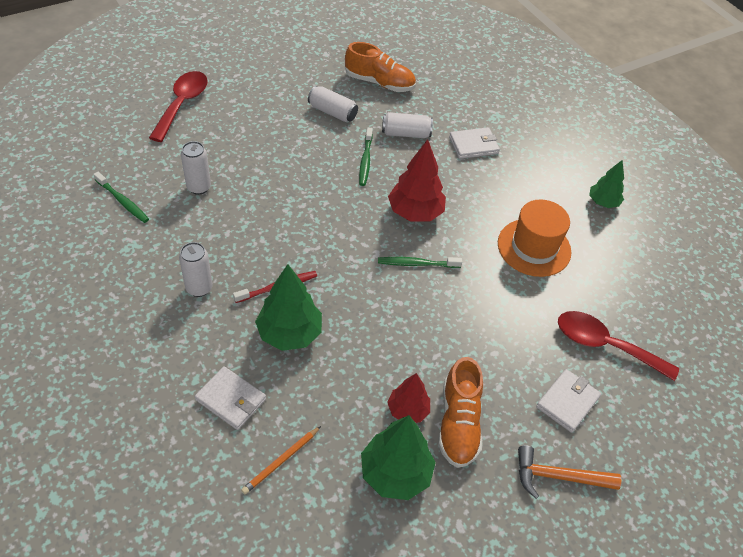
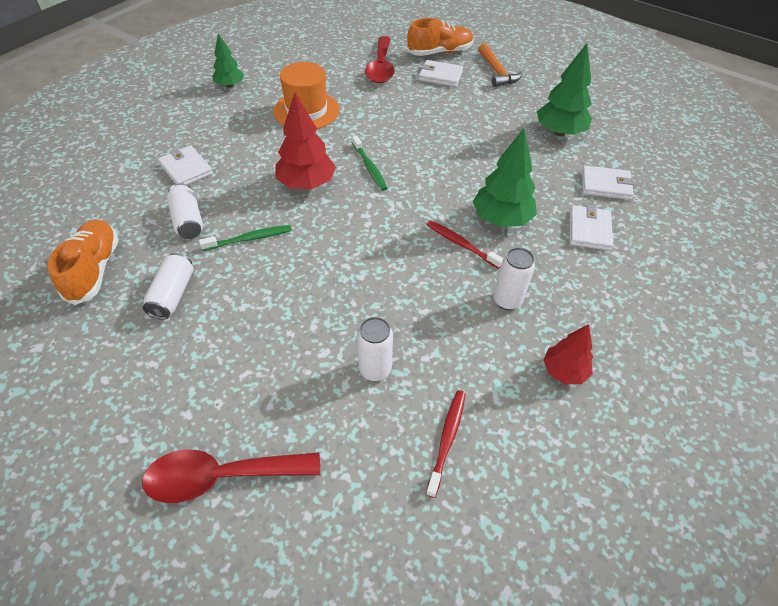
camera: 110 degrees left, 0 degrees up
green toothbrush [93,172,149,223] -> red toothbrush [426,390,466,498]
orange pencil [241,426,321,494] -> white wallet [582,165,635,200]
red tree [387,373,430,423] -> red tree moved to [543,324,593,384]
orange shoe [438,357,483,468] -> orange shoe moved to [407,18,473,56]

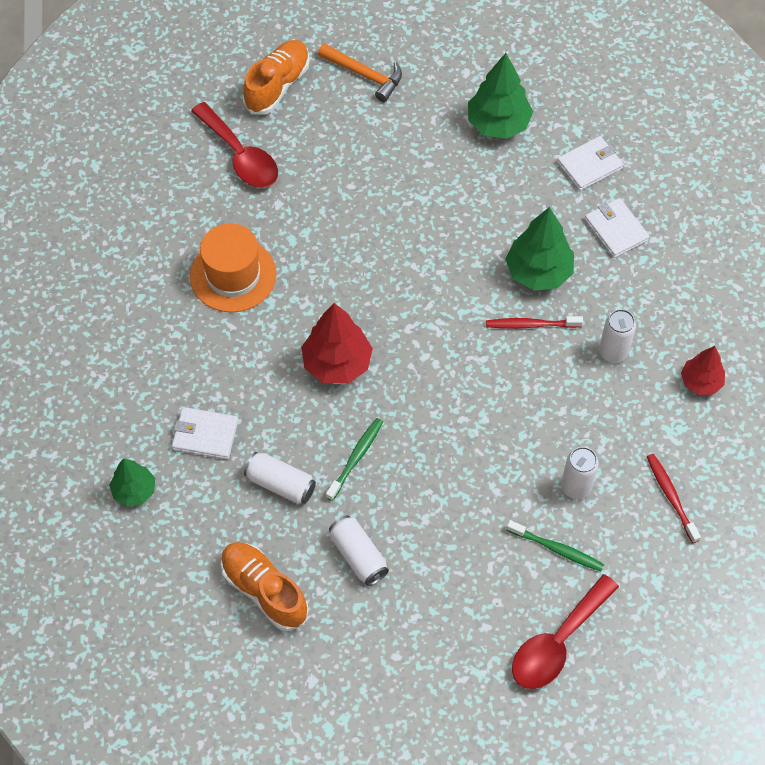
camera: 40 degrees left, 10 degrees up
green tree [212,33,244,88] -> green tree moved to [109,458,155,506]
green toothbrush [352,136,387,191] -> green toothbrush moved to [507,520,604,571]
white wallet [419,60,463,87] -> none

